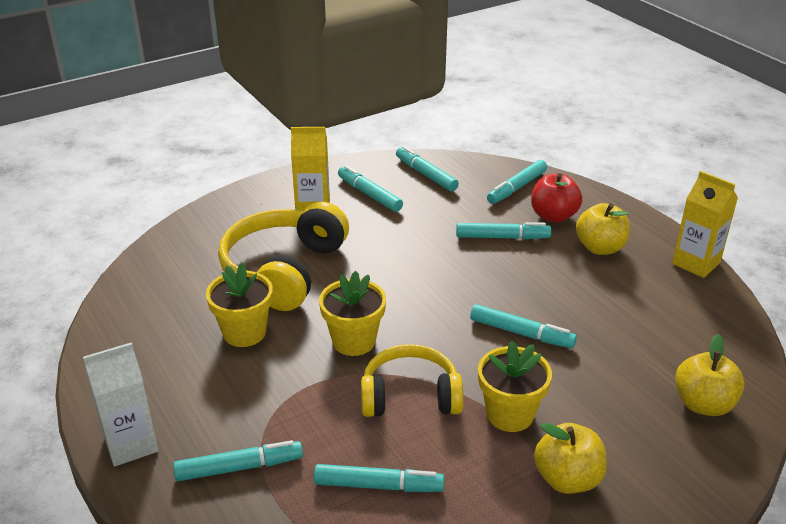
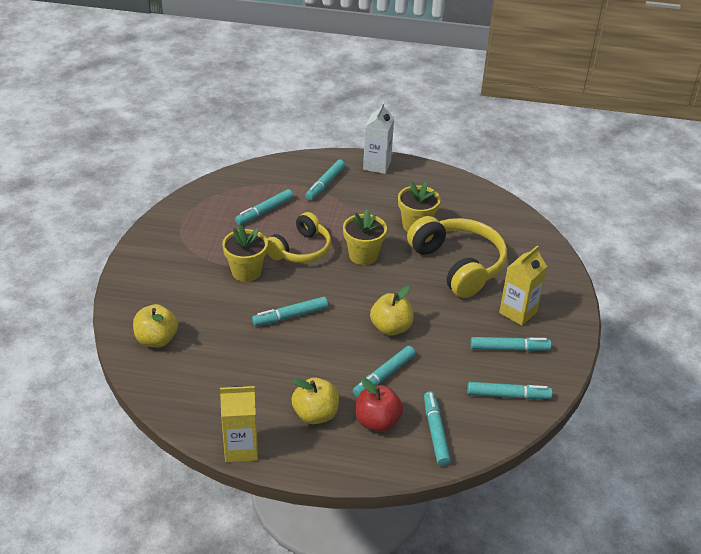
camera: 130 degrees right, 5 degrees up
yellow apple [534,423,607,494] -> yellow apple moved to [370,286,414,336]

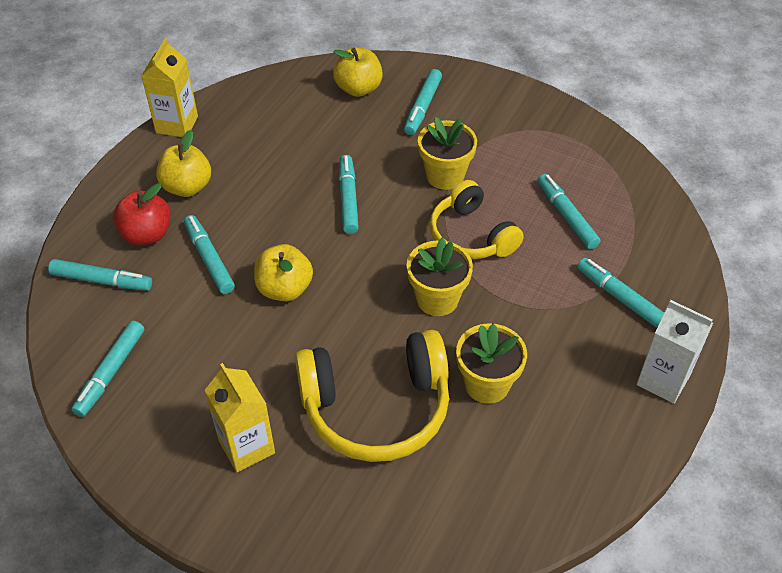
camera: 110 degrees right, 10 degrees up
turquoise marker [470,337,551,351] -> turquoise marker moved to [404,69,442,135]

